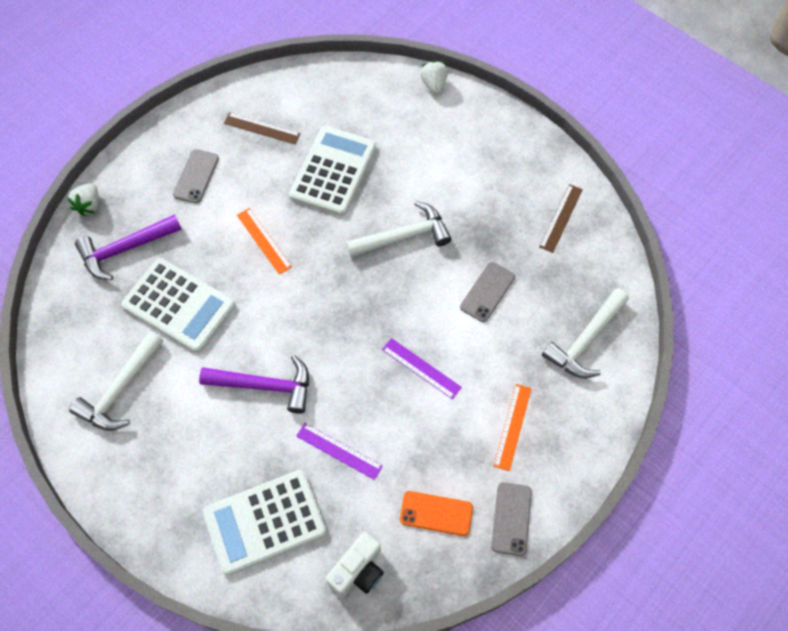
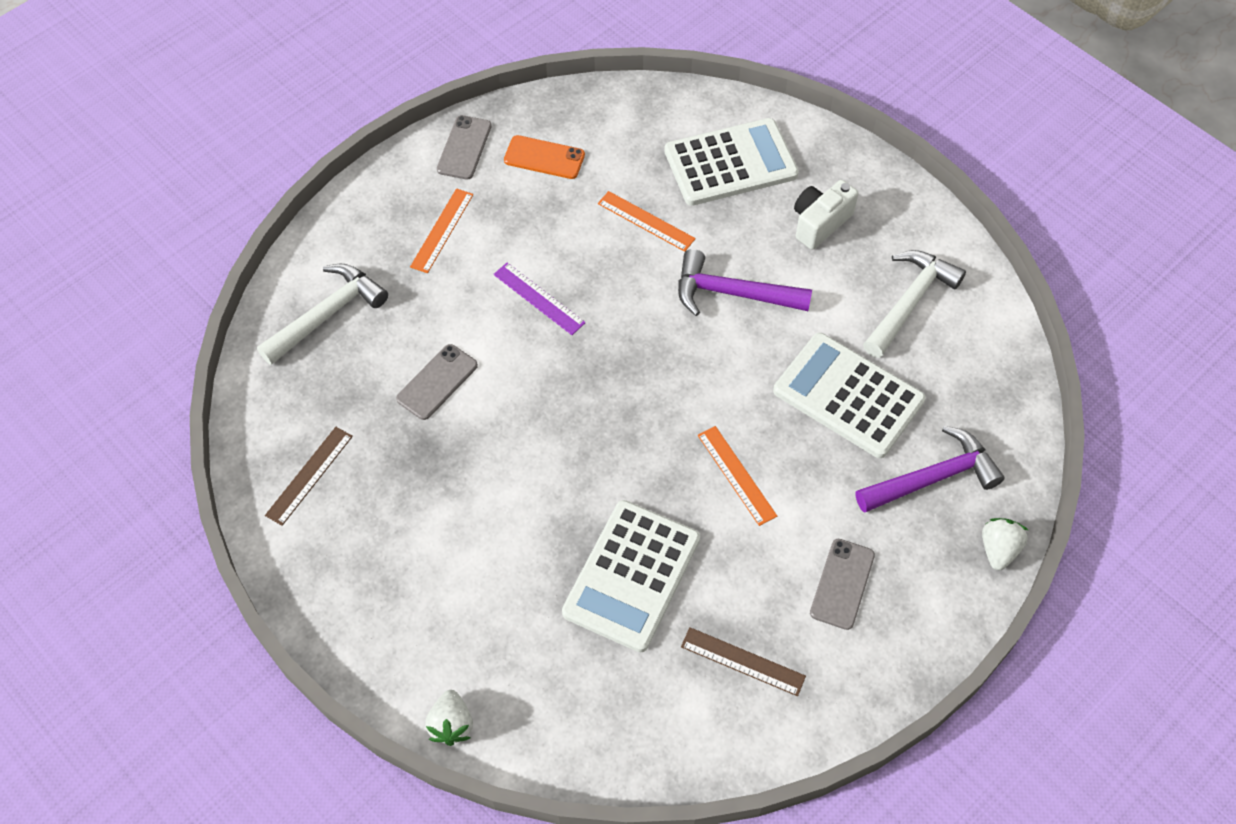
camera: 175 degrees left, 5 degrees down
purple ruler [296,423,383,480] -> orange ruler [598,191,696,252]
white camera [325,532,384,597] -> white camera moved to [794,180,858,250]
white hammer [346,201,451,257] -> none

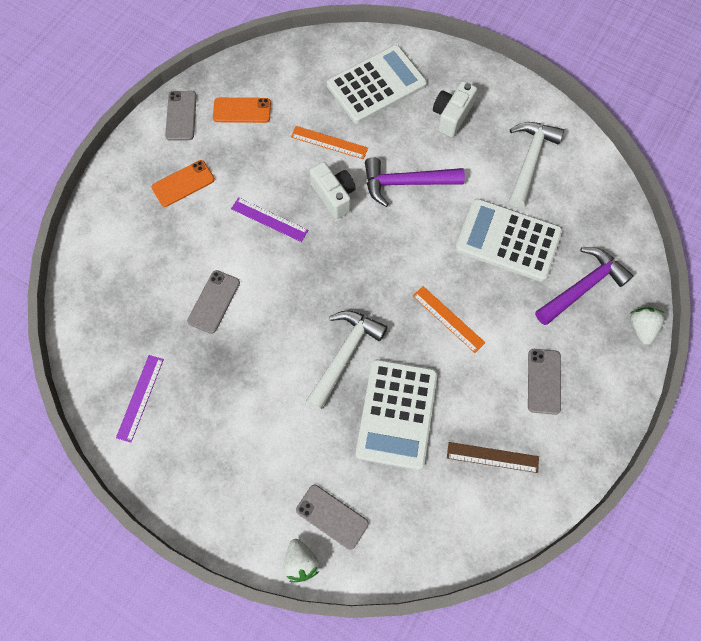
camera: 15 degrees left, 10 degrees up
white hammer [257,264,388,365] -> white hammer moved to [306,310,388,410]
brown ruler [265,427,353,526] -> purple ruler [116,355,164,443]
orange ruler [410,188,473,273] -> orange phone [151,160,215,207]
none -> grey phone [296,485,369,550]
none -> white camera [309,162,356,219]

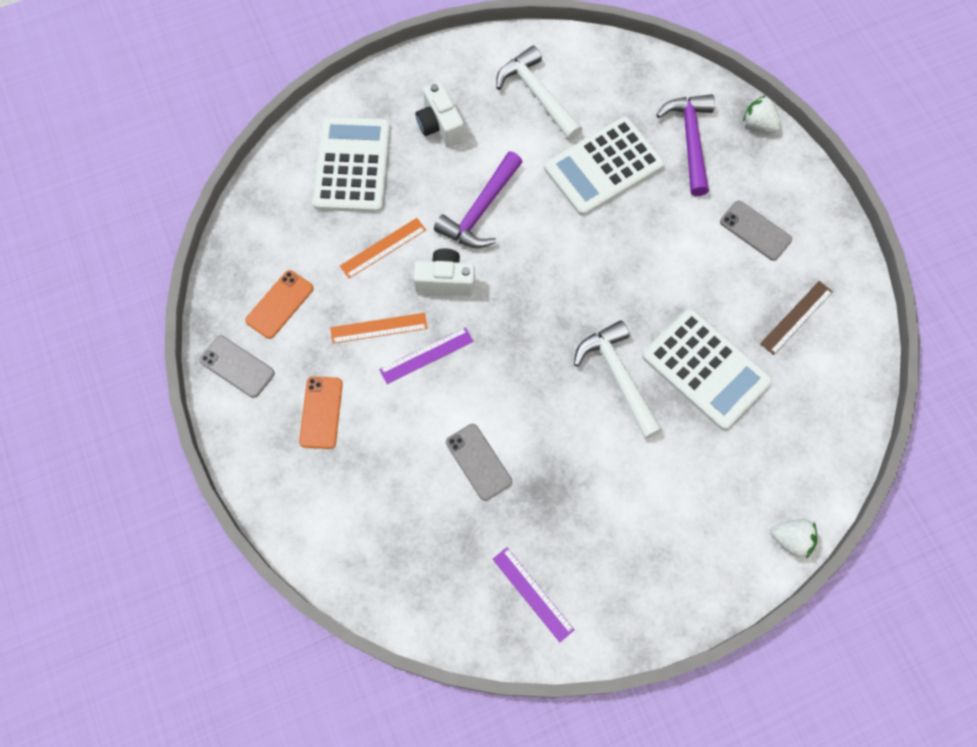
camera: 55 degrees left, 0 degrees up
grey phone [296,485,369,550] -> none
orange ruler [413,286,485,353] -> orange ruler moved to [330,313,428,344]

